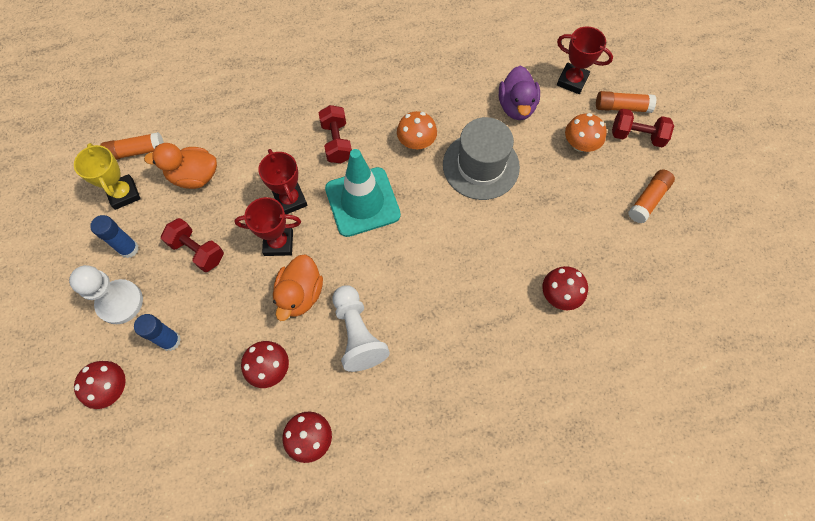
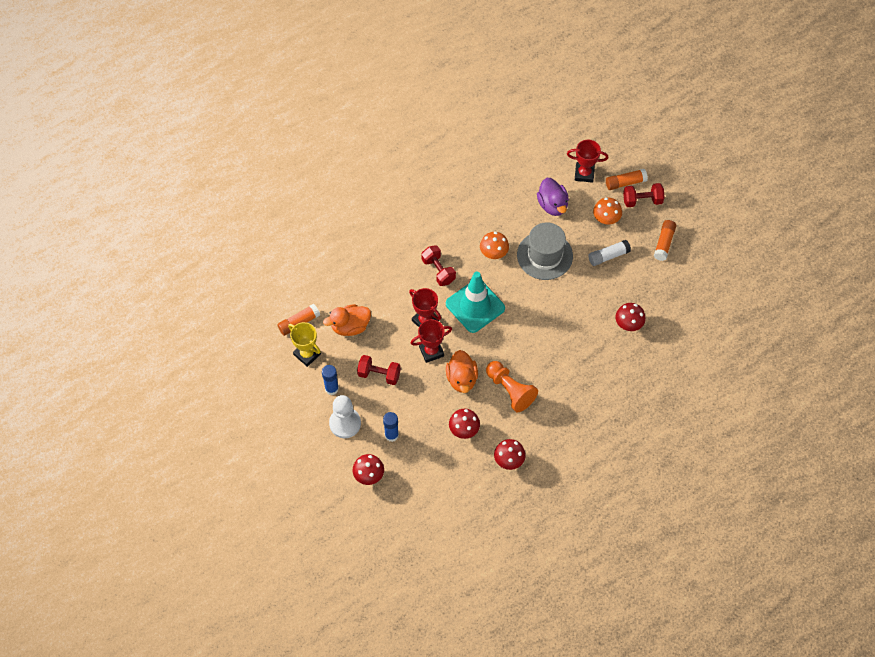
camera: 20 degrees left, 5 degrees down
white pawn [333,285,390,372] -> orange pawn [486,361,538,412]
none -> white glue stick [588,240,631,266]

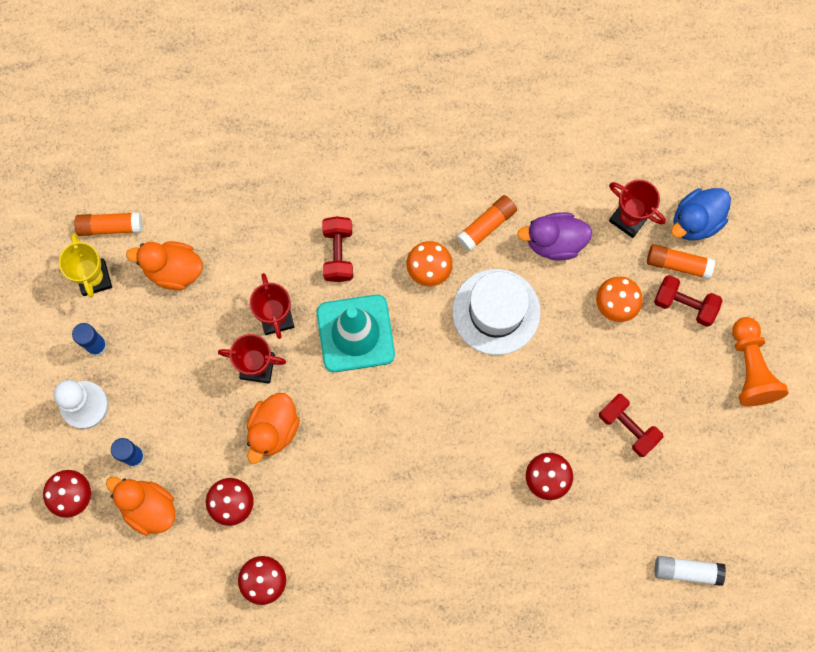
camera: 30 degrees right, 15 degrees up
red dumbbell [357,355,401,385] -> red dumbbell moved to [599,394,663,457]
orange pawn [486,361,538,412] -> orange pawn moved to [732,317,788,406]
grey hat [517,222,573,280] -> white hat [452,269,541,355]
purple duck [537,178,569,216] -> purple duck turned 75 degrees clockwise [517,212,592,260]
white glue stick [588,240,631,266] -> white glue stick moved to [655,556,726,586]
orange glue stick [654,220,676,261] -> orange glue stick moved to [457,195,517,251]
none -> orange duck [106,477,175,536]
none -> blue duck [671,188,731,241]

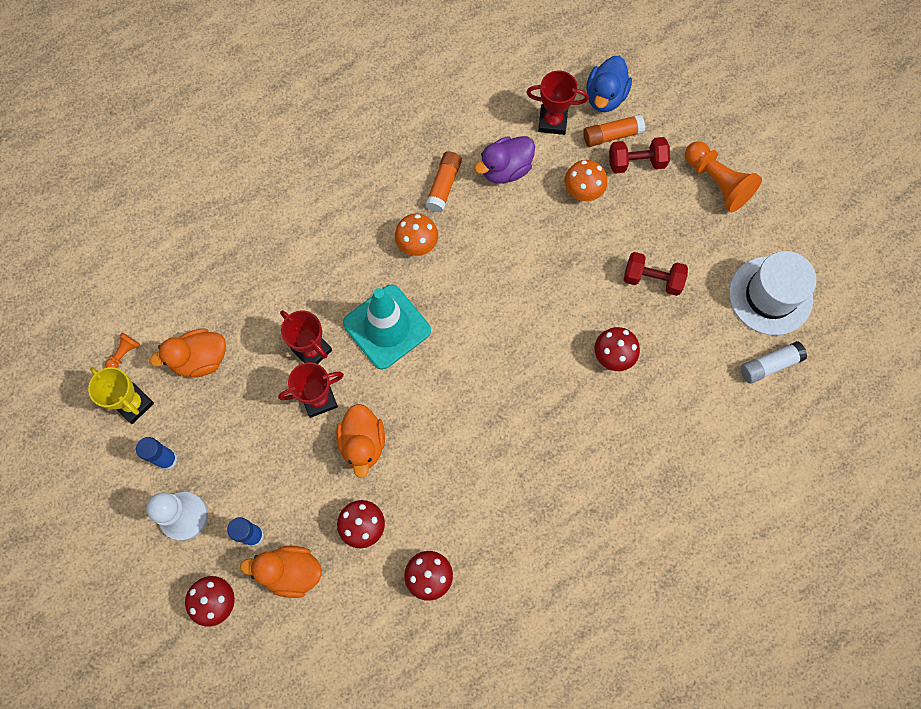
camera: 30 degrees left, 5 degrees down
orange glue stick [74,212,143,236] -> orange pawn [105,333,140,368]
red dumbbell [322,216,353,282] -> none
white hat [452,269,541,355] -> white hat moved to [729,251,817,335]

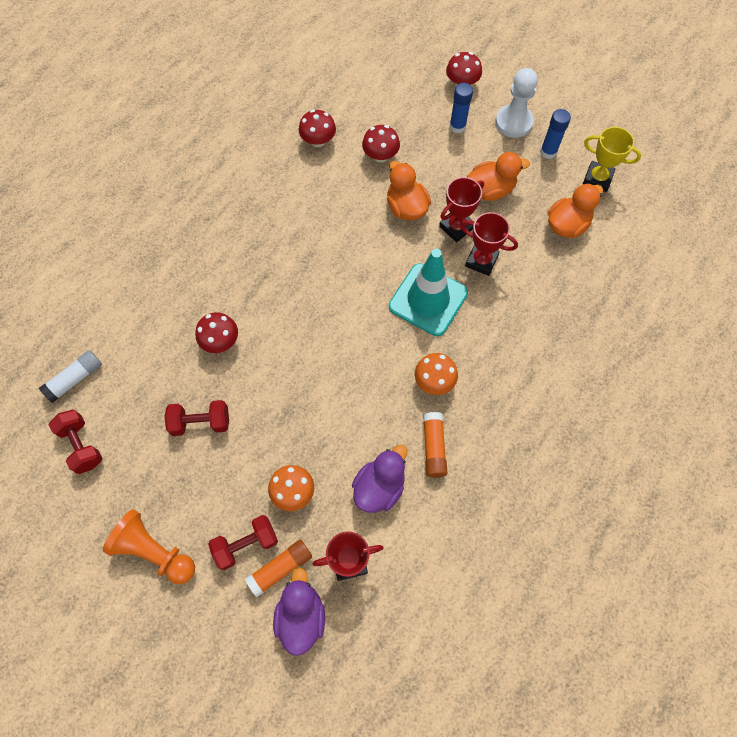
camera: 160 degrees right, 5 degrees down
orange pawn [105,333,140,368] -> none
orange duck [240,546,322,598] -> orange duck moved to [467,152,530,201]
blue duck [586,56,632,112] -> purple duck [273,568,325,656]
white hat [729,251,817,335] -> red dumbbell [49,409,103,474]

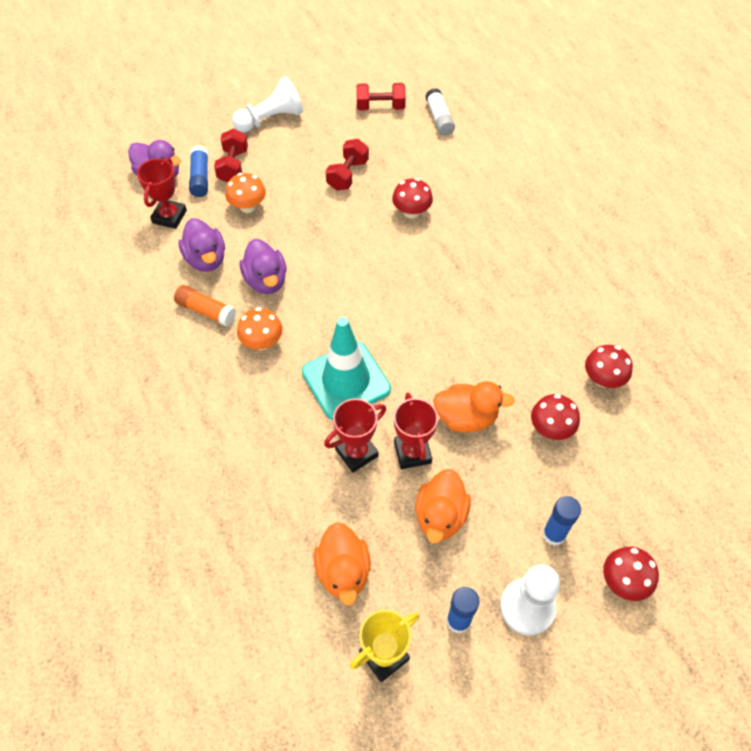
camera: 120 degrees right, 10 degrees down
orange pawn [103,509,195,584] -> white pawn [232,76,303,132]
orange glue stick [245,539,312,597] -> blue glue stick [189,145,208,197]
none -> purple duck [240,239,287,294]

